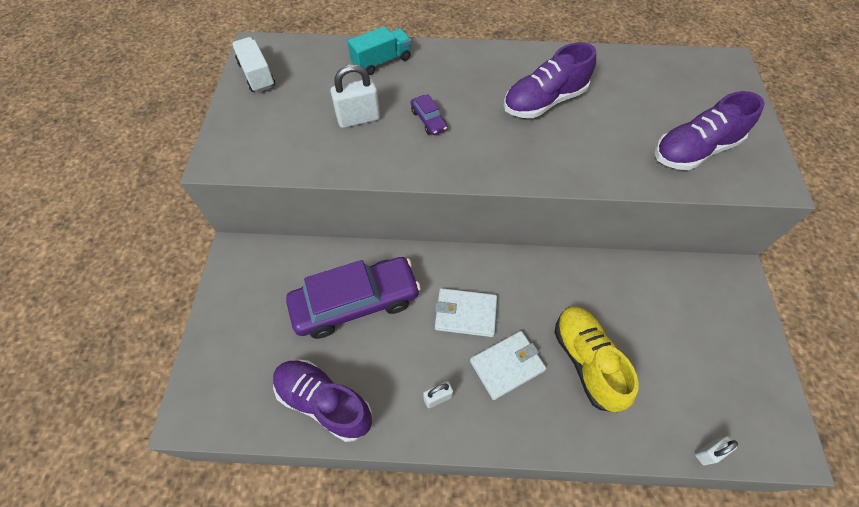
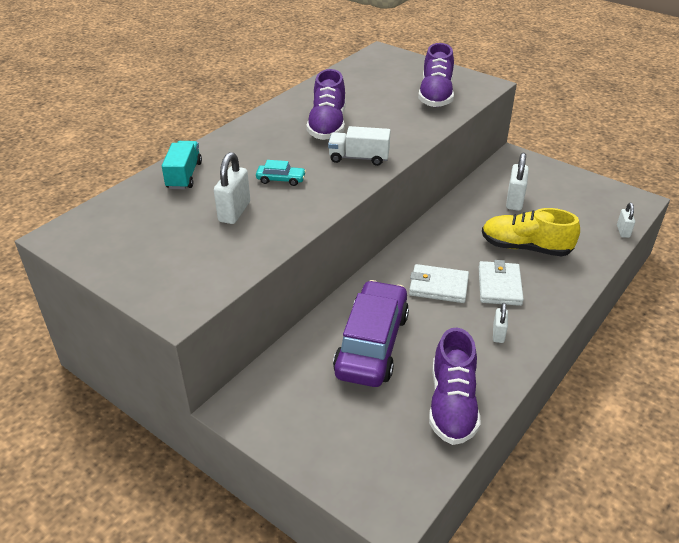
camera: 55 degrees left, 20 degrees down
white truck [232,37,275,93] -> white truck moved to [328,126,391,166]
purple shoe [273,360,372,442] -> purple shoe turned 60 degrees counterclockwise [429,328,480,445]
purple car [411,94,448,135] -> turquoise car [256,160,306,186]
white wallet [435,288,497,337] -> white wallet turned 60 degrees clockwise [409,264,469,303]
none -> white padlock [506,153,529,211]

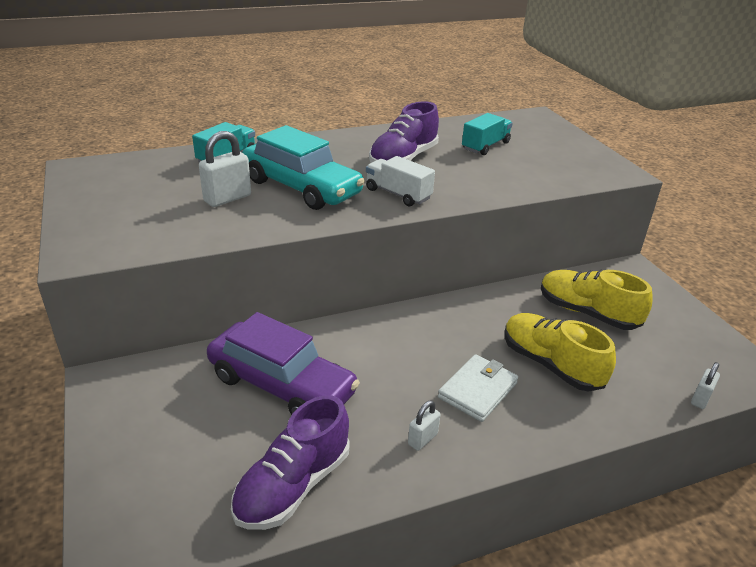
camera: 30 degrees right, 5 degrees down
turquoise car [256,160,306,186] -> turquoise car [242,125,365,210], size x2.48
purple car [333,280,409,387] -> purple car turned 75 degrees clockwise [207,312,360,415]
white wallet [409,264,469,303] -> none
purple shoe [418,43,454,107] -> none
white padlock [506,153,529,211] -> yellow shoe [541,270,653,330]
none -> turquoise truck [462,113,513,155]

